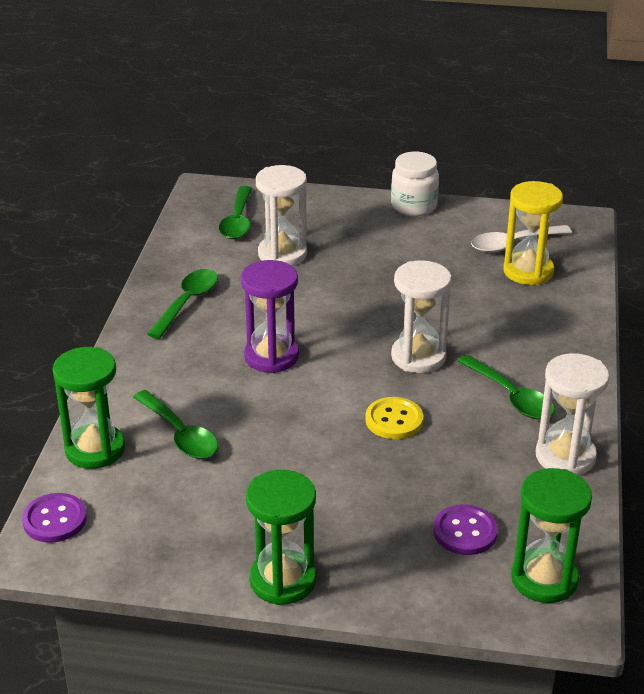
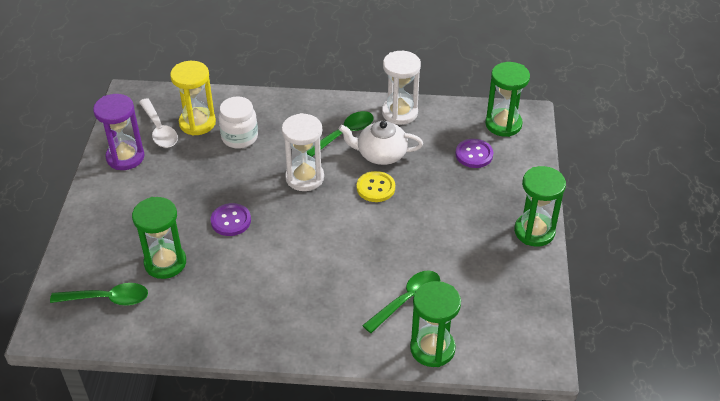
camera: 95 degrees left, 10 degrees up
purple button [22,493,87,543] -> purple button moved to [210,203,251,236]
green spoon [147,269,218,339] -> none
purple hourglass [241,260,299,373] -> purple hourglass moved to [93,94,145,170]
white hourglass [256,165,307,266] -> green hourglass [132,197,186,279]
white jar [391,152,439,216] -> white jar moved to [218,97,258,149]
none -> white teapot [338,121,423,165]

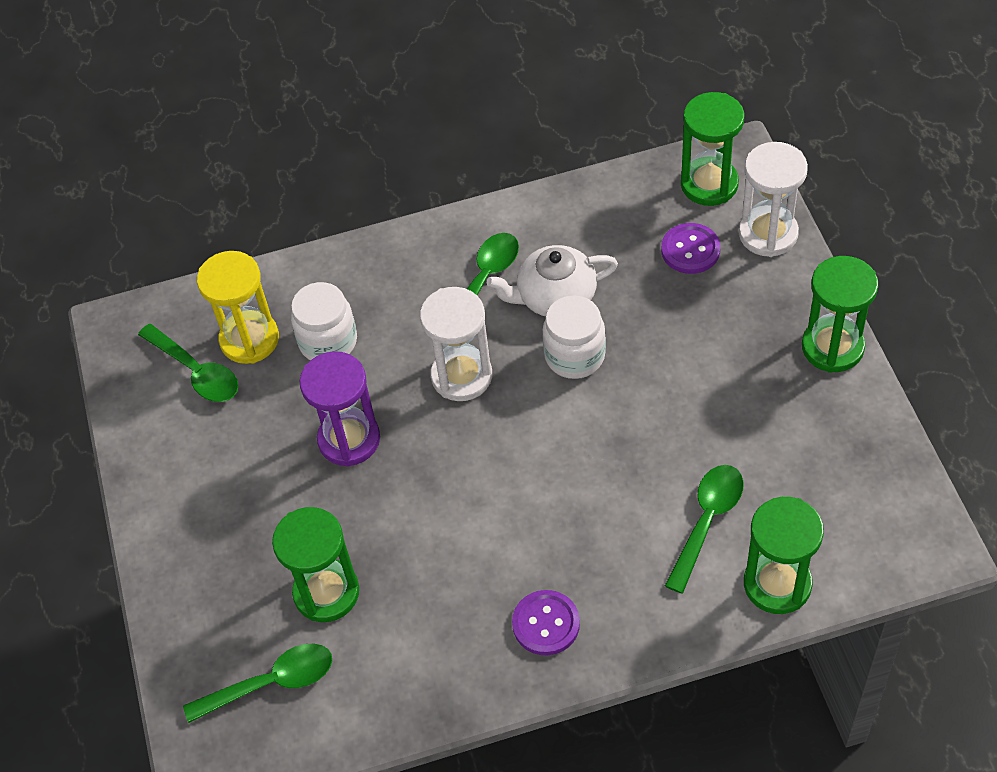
camera: 15 degrees left, 10 degrees up
purple hourglass [93,94,145,170] -> purple hourglass moved to [300,351,380,467]
white spoon [139,98,178,148] -> green spoon [138,324,239,402]
purple button [210,203,251,236] -> purple button moved to [512,590,580,655]
yellow button [357,171,395,202] -> white jar [543,295,606,379]
white hourglass [382,51,421,125] -> white hourglass moved to [739,142,808,257]

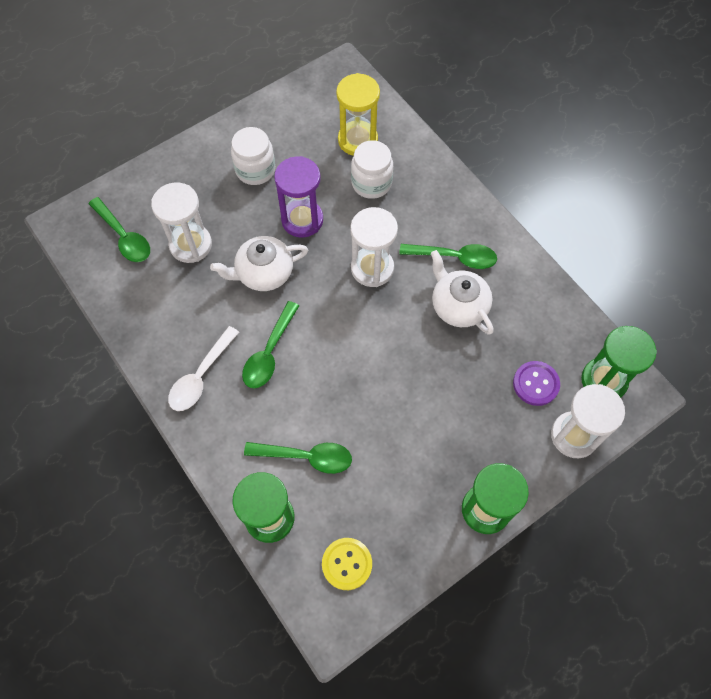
camera: 65 degrees right, 10 degrees up
green spoon [138,324,239,402] -> green spoon moved to [242,301,299,389]
green hourglass [272,507,359,622] -> white hourglass [151,182,212,263]
purple button [512,590,580,655] -> white spoon [168,326,239,411]
white jar [543,295,606,379] -> white jar moved to [231,127,275,185]
none -> white teapot [210,236,308,291]
none -> yellow button [322,538,372,590]

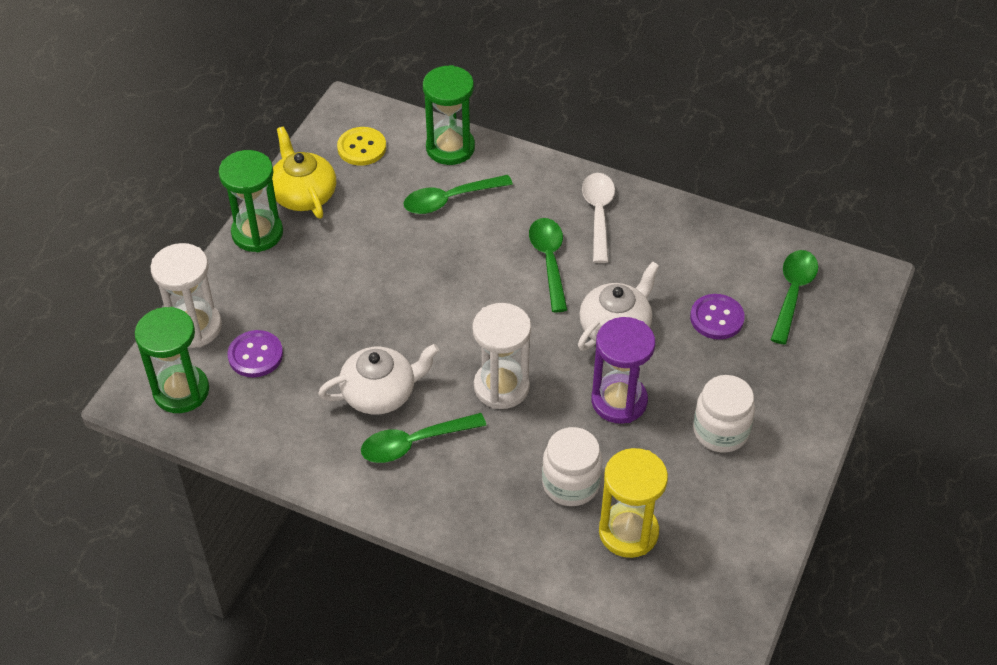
camera: 150 degrees right, 15 degrees down
green spoon [88,197,150,262] -> green spoon turned 90 degrees clockwise [771,250,818,345]
white hourglass [151,182,212,263] -> purple button [690,294,745,340]
white teapot [431,250,494,335] -> white teapot turned 45 degrees counterclockwise [318,344,439,415]
none -> yellow teapot [272,126,336,219]

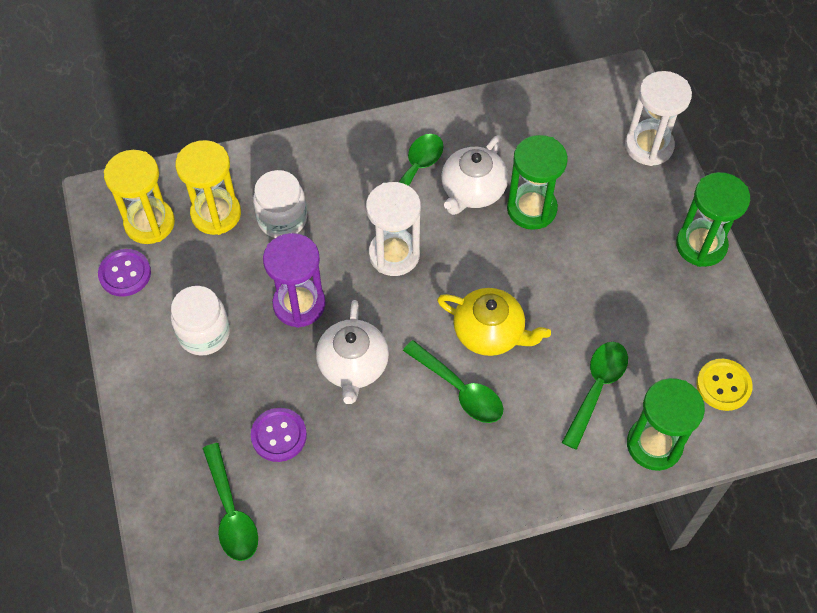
camera: 140 degrees right, 10 degrees up
green hourglass [135,307,209,413] -> green hourglass moved to [507,135,568,230]
purple button [227,330,283,377] -> purple button moved to [98,249,151,297]
yellow teapot [272,126,336,219] -> yellow teapot moved to [437,288,551,356]
white spoon [582,173,615,263] -> none
none -> yellow hourglass [104,150,175,244]

